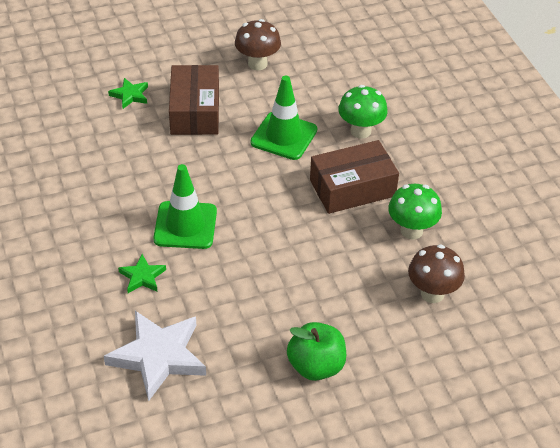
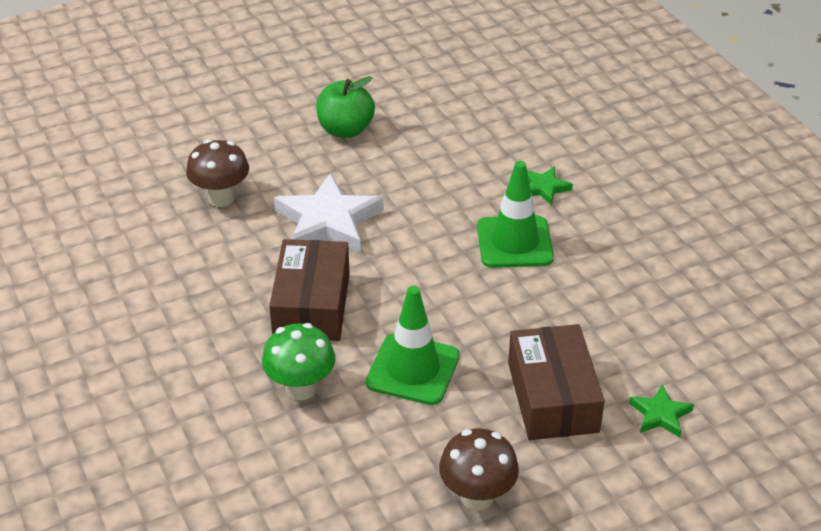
camera: 175 degrees right, 5 degrees down
white star [104,311,206,401] -> white star moved to [274,173,384,253]
brown box [310,140,399,214] -> brown box turned 60 degrees counterclockwise [269,239,350,341]
green mushroom [388,184,442,239] -> none

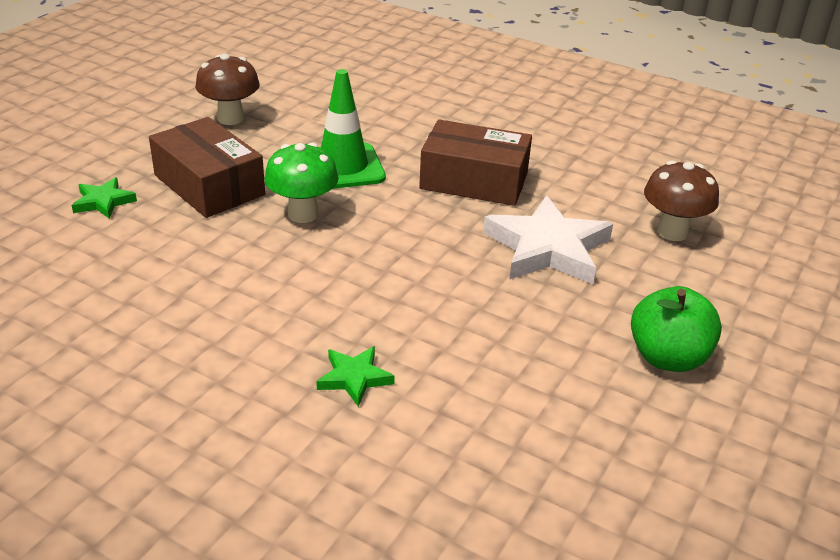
camera: 145 degrees right, 5 degrees down
green mushroom [262,323,335,400] -> green mushroom moved to [264,143,339,223]
brown box [269,239,350,341] -> brown box turned 45 degrees counterclockwise [419,120,532,206]
green traffic cone [477,161,554,268] -> none

